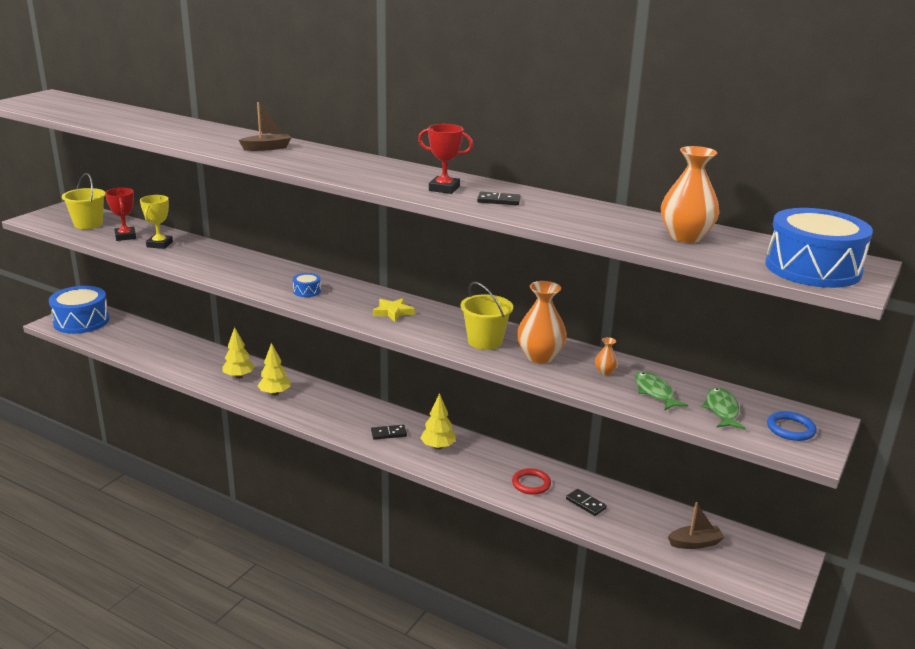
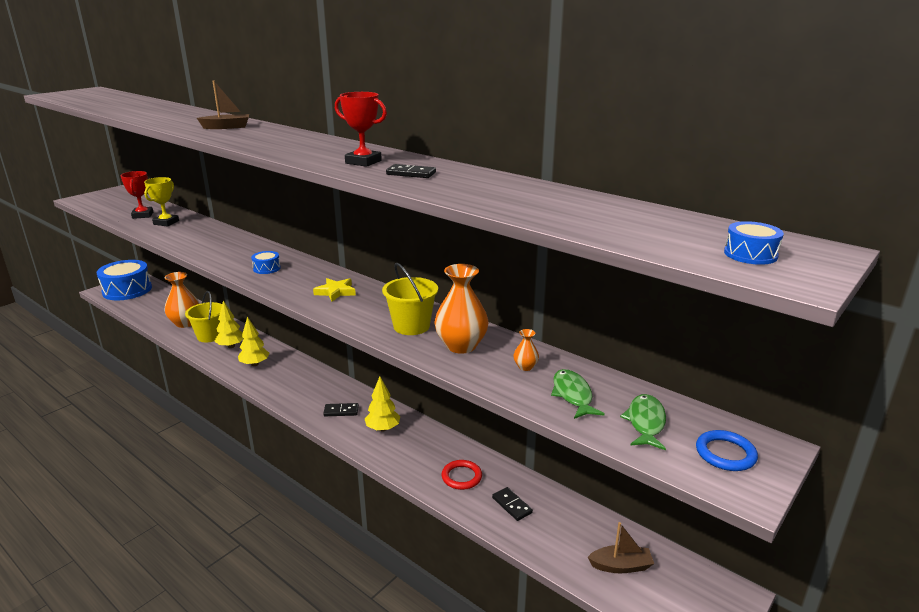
camera: 10 degrees right, 0 degrees up
yellow bucket [62,173,105,229] -> yellow bucket moved to [185,291,222,342]
orange vase [661,146,720,243] -> orange vase moved to [164,272,200,328]
blue drum [765,208,873,288] -> blue drum [724,221,784,265], size x0.42

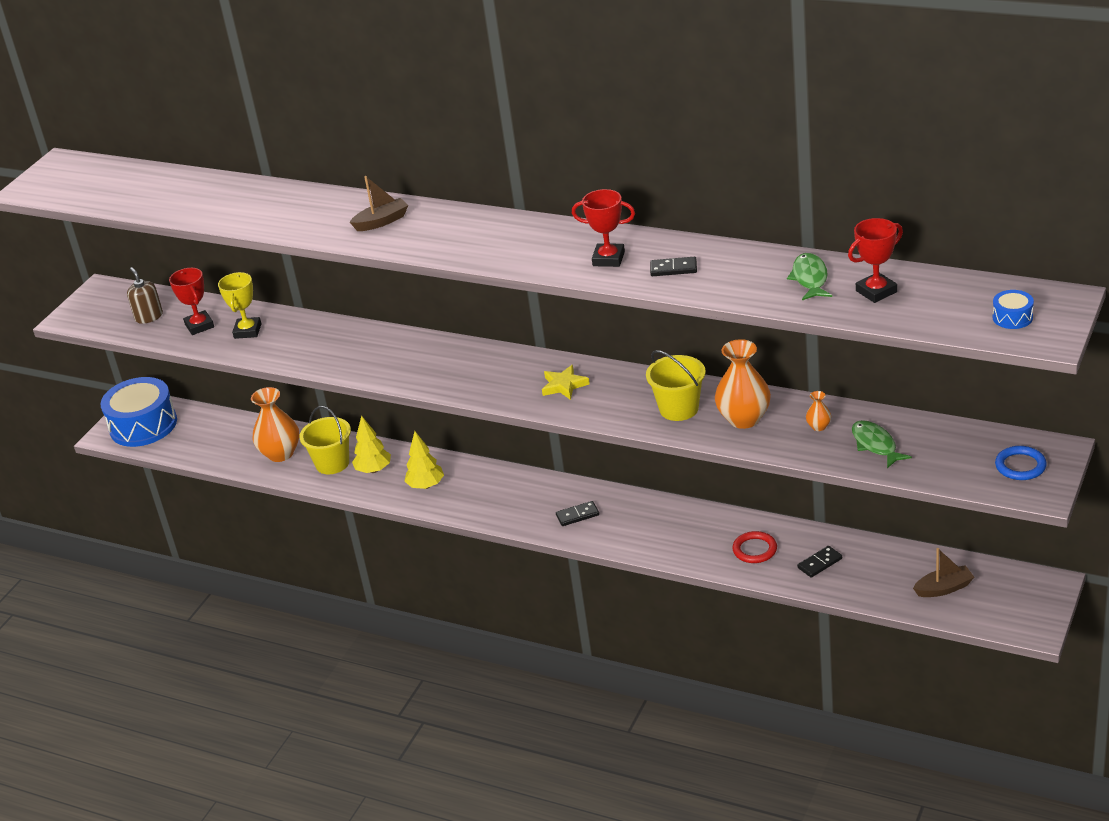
camera: 10 degrees left, 10 degrees up
blue drum [251,251,281,274] -> none
yellow tree [365,376,400,432] -> none
black domino [492,487,533,521] -> black domino turned 75 degrees counterclockwise [797,546,842,578]
green fish [620,394,666,450] -> green fish moved to [787,253,832,300]
none -> brown soap dispenser [127,267,163,324]
none -> red trophy [848,218,903,303]

